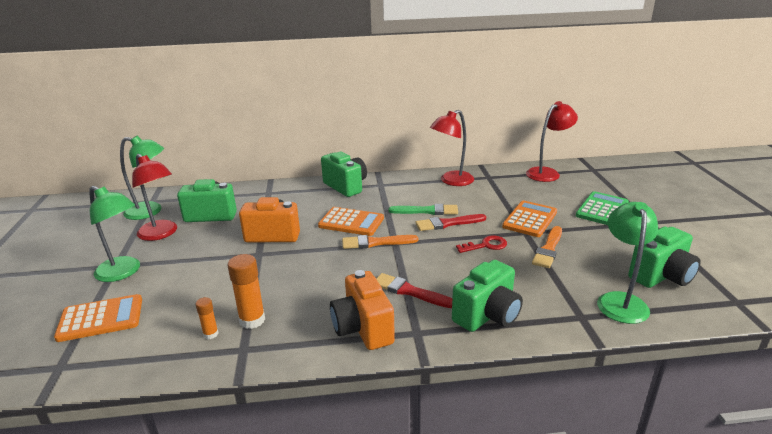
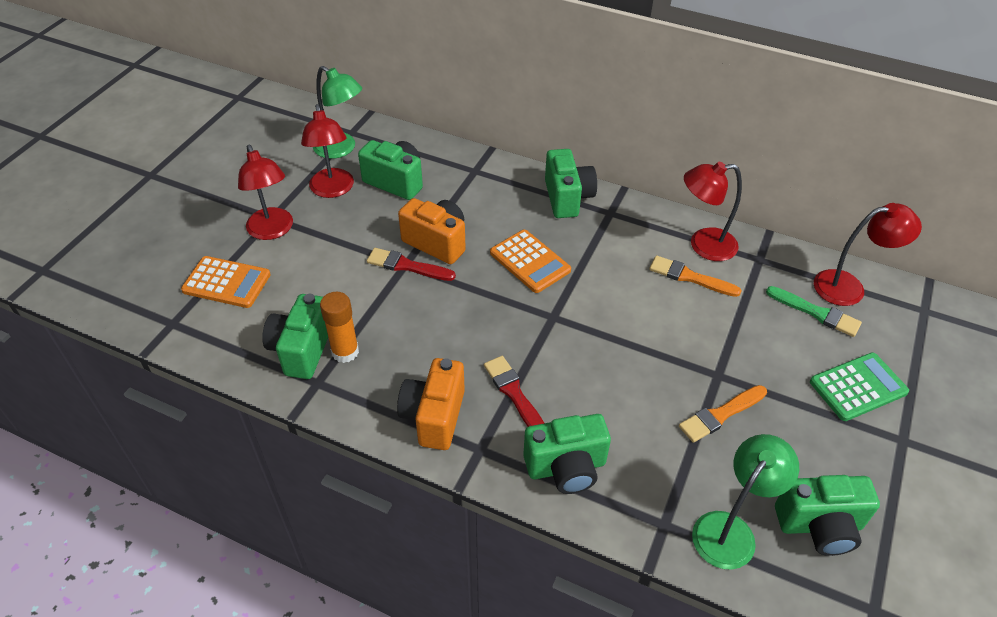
camera: 30 degrees right, 20 degrees up
green lamp [90,186,140,282] -> red lamp [238,145,293,240]
orange glue stick [196,297,218,339] -> green camera [262,294,328,379]
orange brush [342,235,418,249] -> orange brush moved to [649,255,742,297]
green brush [389,204,458,215] -> green brush moved to [766,286,862,337]
red brush [416,214,486,231] -> red brush moved to [367,248,456,281]
red key [456,235,507,253] -> none
orange calculator [502,201,557,237] -> none

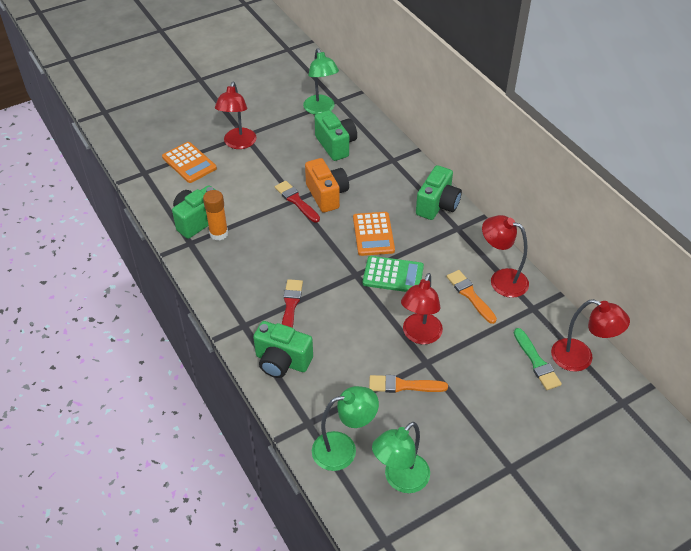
camera: 35 degrees right, 0 degrees up
red lamp [301,104,354,198] -> red lamp moved to [401,273,443,344]
orange camera [397,358,465,450] -> none
green camera [775,475,880,556] -> green lamp [372,422,430,493]
green calculator [810,352,909,421] -> green calculator moved to [363,256,424,292]

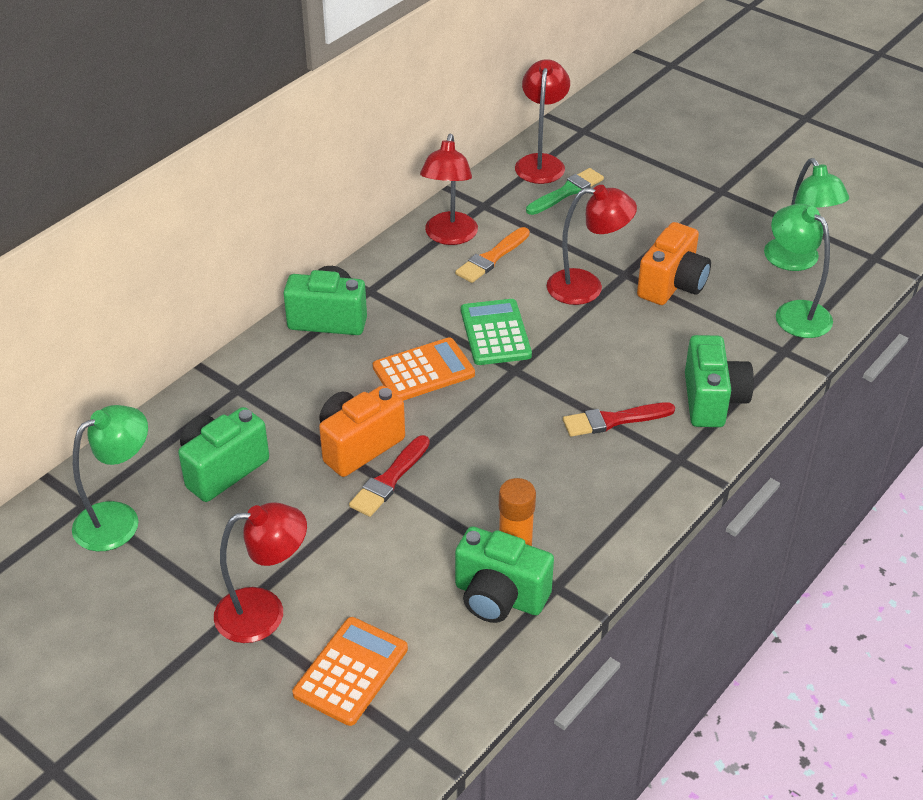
camera: 110 degrees left, 5 degrees down
orange brush [369,375,448,393] -> orange camera [637,222,711,305]
green lamp [372,422,430,493] -> green lamp turned 45 degrees clockwise [764,158,849,271]

